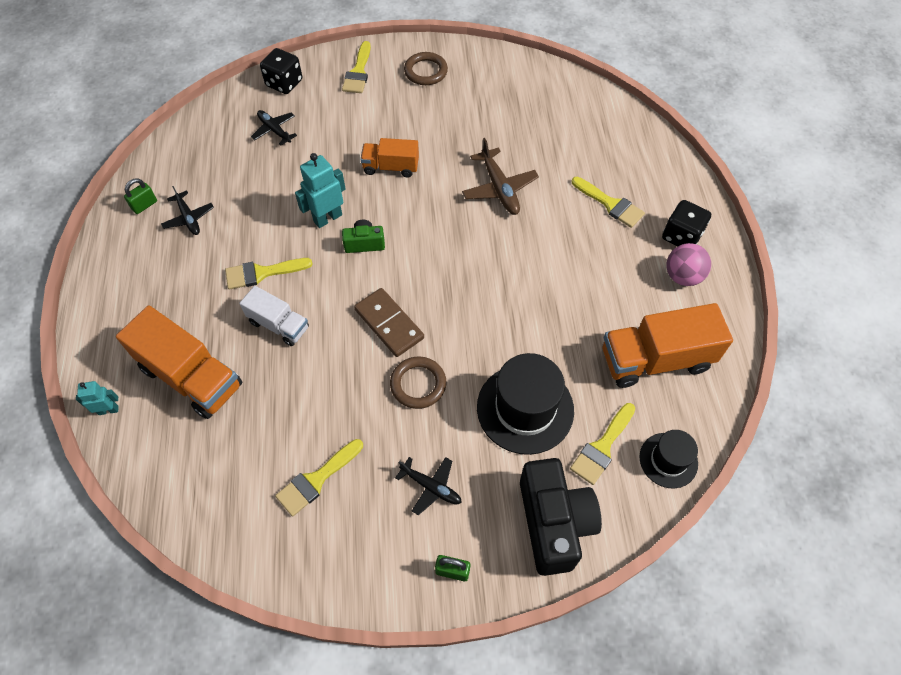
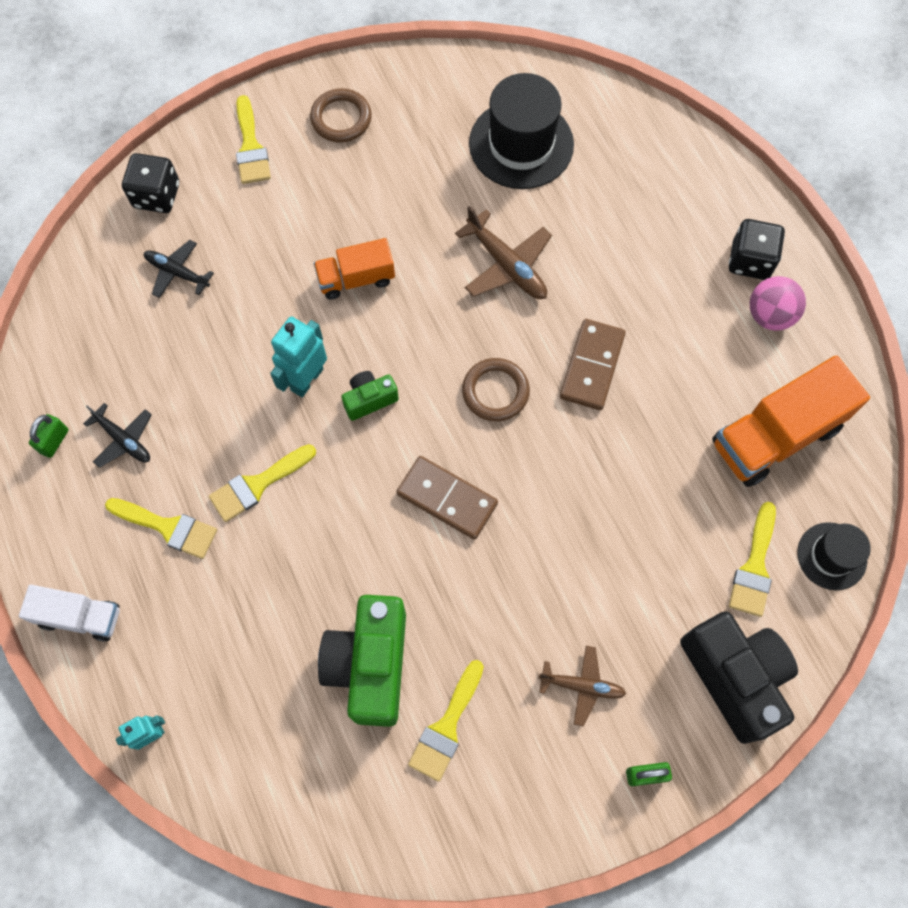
camera: 20 degrees left, 10 degrees up
orange truck [116,305,242,419] -> none
white truck [240,286,309,346] -> white truck moved to [19,585,120,642]
brown ring [390,357,447,409] -> brown ring moved to [462,358,530,421]
black plane [395,457,462,515] -> brown plane [538,646,626,727]
black hat [477,353,574,455] -> black hat moved to [469,73,574,189]
yellow brush [572,177,645,228] -> yellow brush moved to [105,498,217,559]
none -> green camera [318,595,406,727]
none -> brown domino [560,319,626,410]

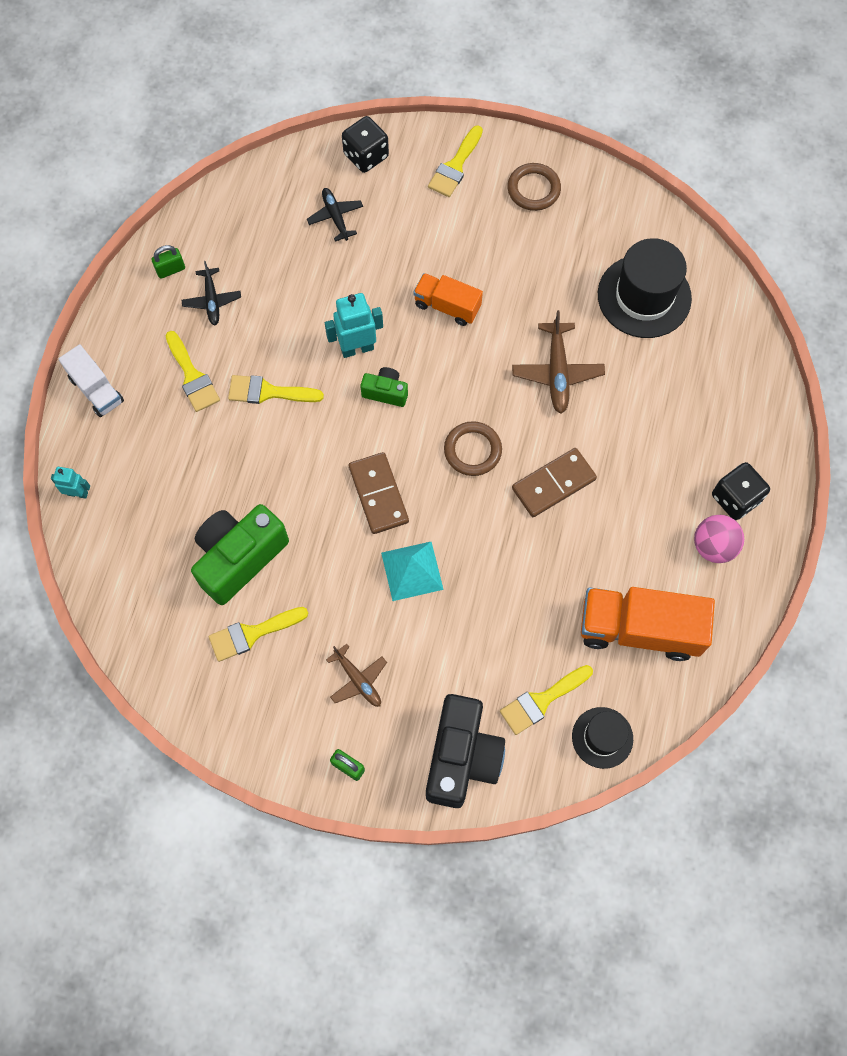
camera: 40 degrees right, 0 degrees up
none -> turquoise pyramid [381,541,444,601]

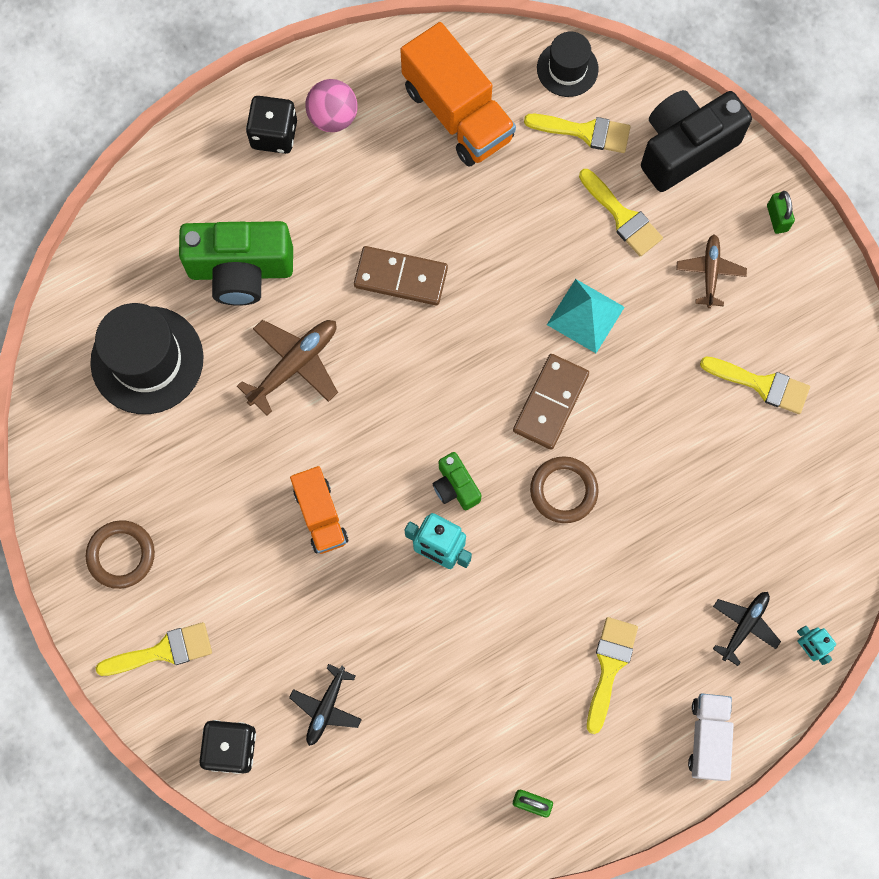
camera: 135 degrees left, 5 degrees up
black plane [181,261,241,325] -> black plane moved to [713,592,781,666]
green camera [191,504,289,605] -> green camera moved to [179,221,293,306]
yellow brush [228,375,324,404] -> yellow brush moved to [579,169,663,257]
brown ring [444,421,502,476] -> brown ring moved to [530,456,599,523]

